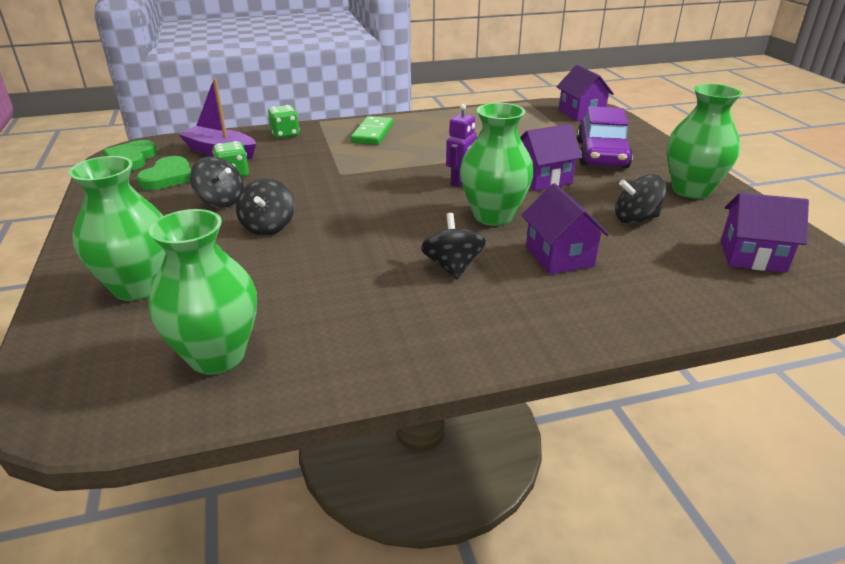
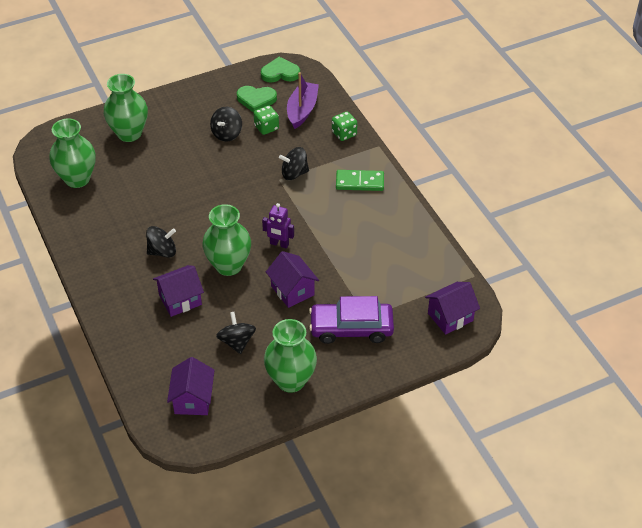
camera: 80 degrees right, 15 degrees up
black spinning top [236,178,295,236] -> black spinning top moved to [279,147,309,180]

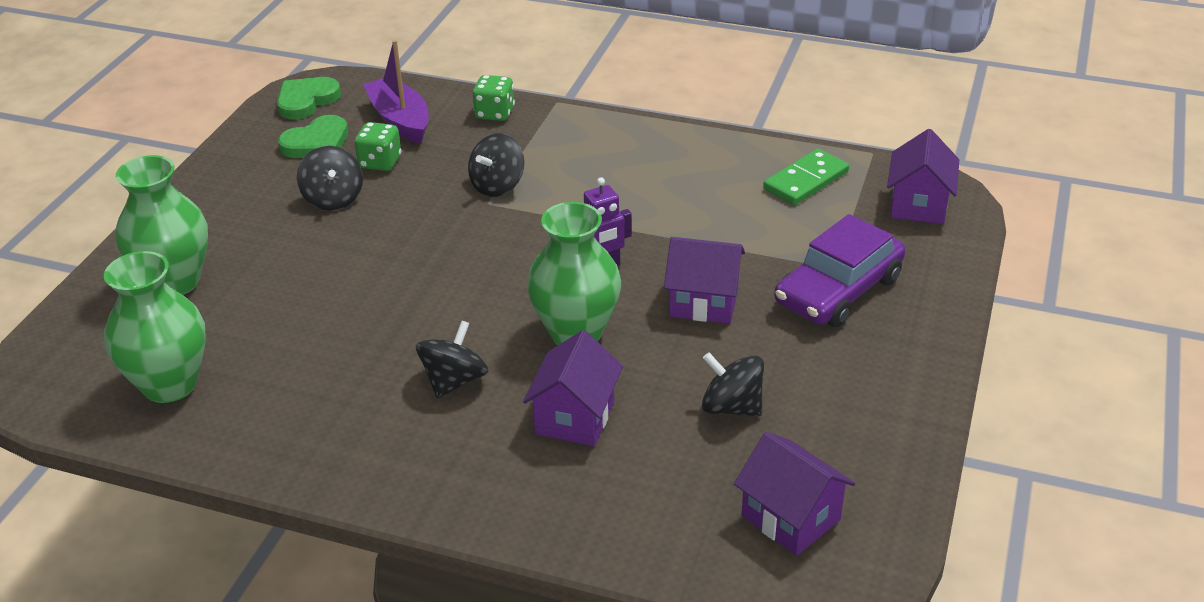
camera: 45 degrees left, 10 degrees down
green vase [264,319,317,393] -> none
green domino [336,170,384,191] -> green domino moved to [763,149,849,205]

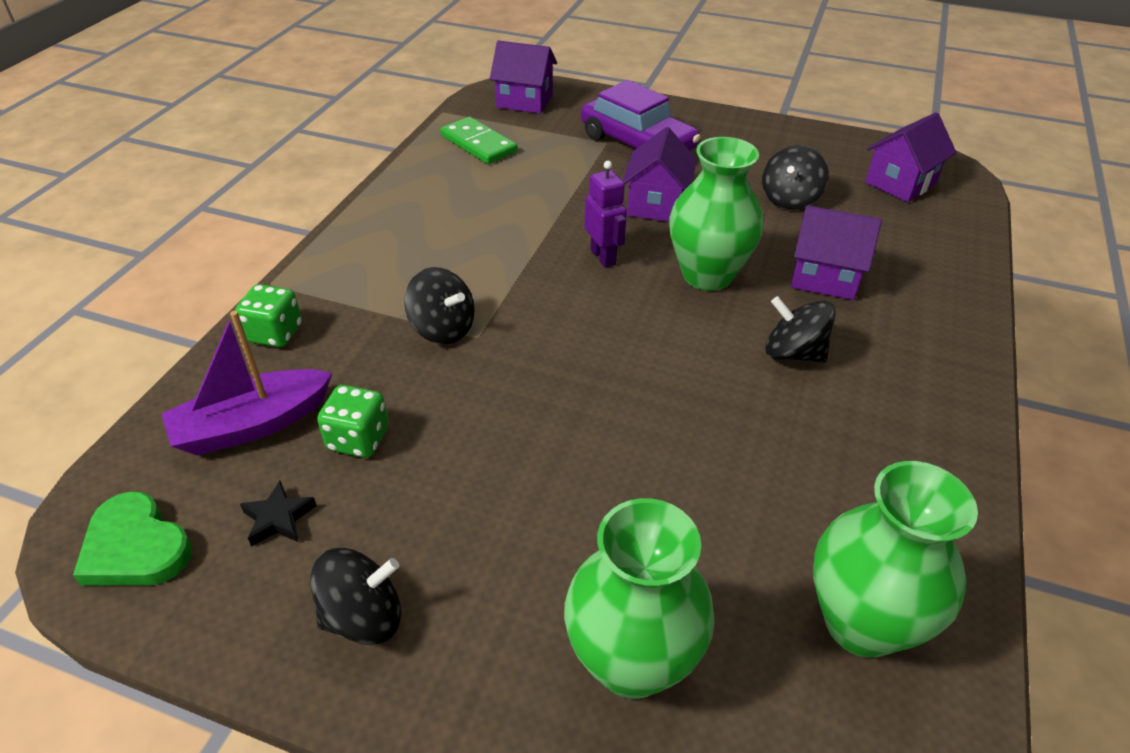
camera: 90 degrees left, 5 degrees up
green heart [278,115,348,158] -> black star [240,481,317,547]
black spinning top [297,146,363,211] -> black spinning top moved to [310,548,401,645]

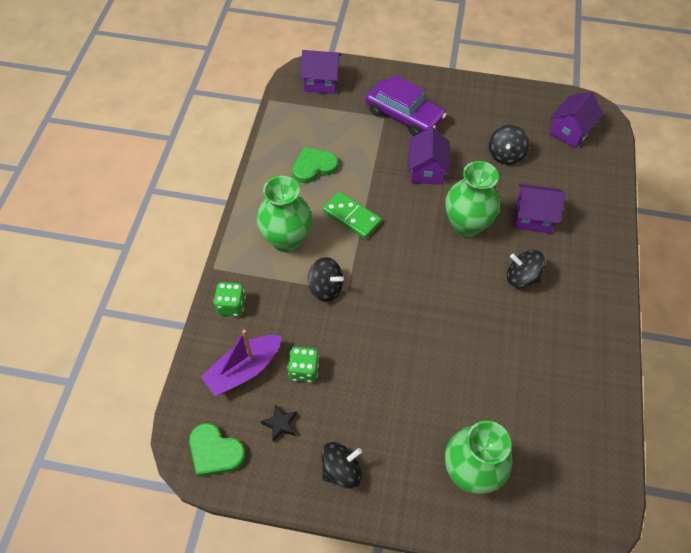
camera: 10 degrees left, 15 degrees up
green domino [441,117,517,164] -> green domino moved to [322,192,382,239]
purple robot [585,161,627,268] -> none
green vase [813,461,978,658] -> green vase moved to [257,176,312,252]
none -> green heart [292,146,338,183]

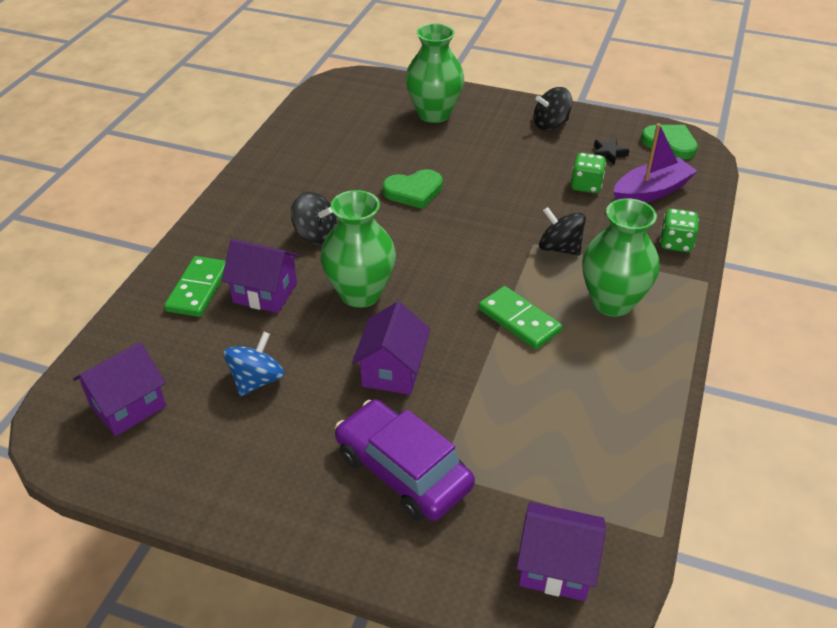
camera: 170 degrees left, 15 degrees down
green heart [292,146,338,183] -> green heart moved to [383,169,443,209]
black spinning top [489,125,529,165] -> blue spinning top [223,331,285,396]
none -> green domino [164,256,226,317]

